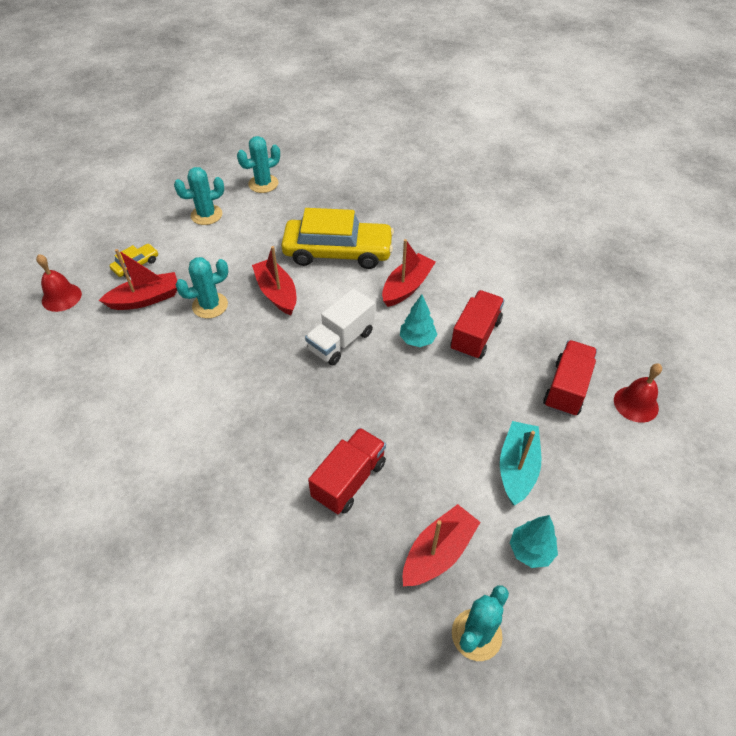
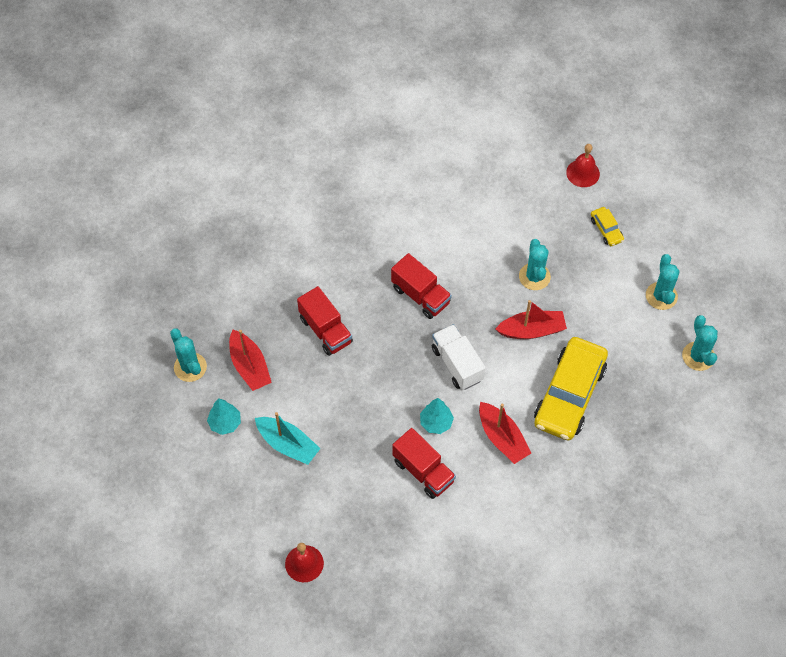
camera: 110 degrees right, 10 degrees up
red boat [99,249,177,310] -> none
red truck [543,340,597,416] -> red truck moved to [391,253,452,319]

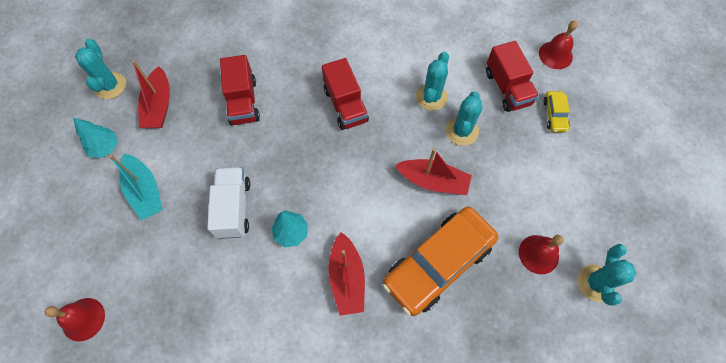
camera: 25 degrees right, 5 degrees up
red truck [392,428,456,499] -> red truck moved to [486,41,539,112]
white truck [432,324,486,390] -> white truck moved to [207,167,250,239]
yellow car [534,337,608,441] -> orange car [383,206,498,316]
turquoise cactus [646,254,679,310] -> turquoise cactus moved to [416,52,449,111]
none -> red bell [519,235,564,274]

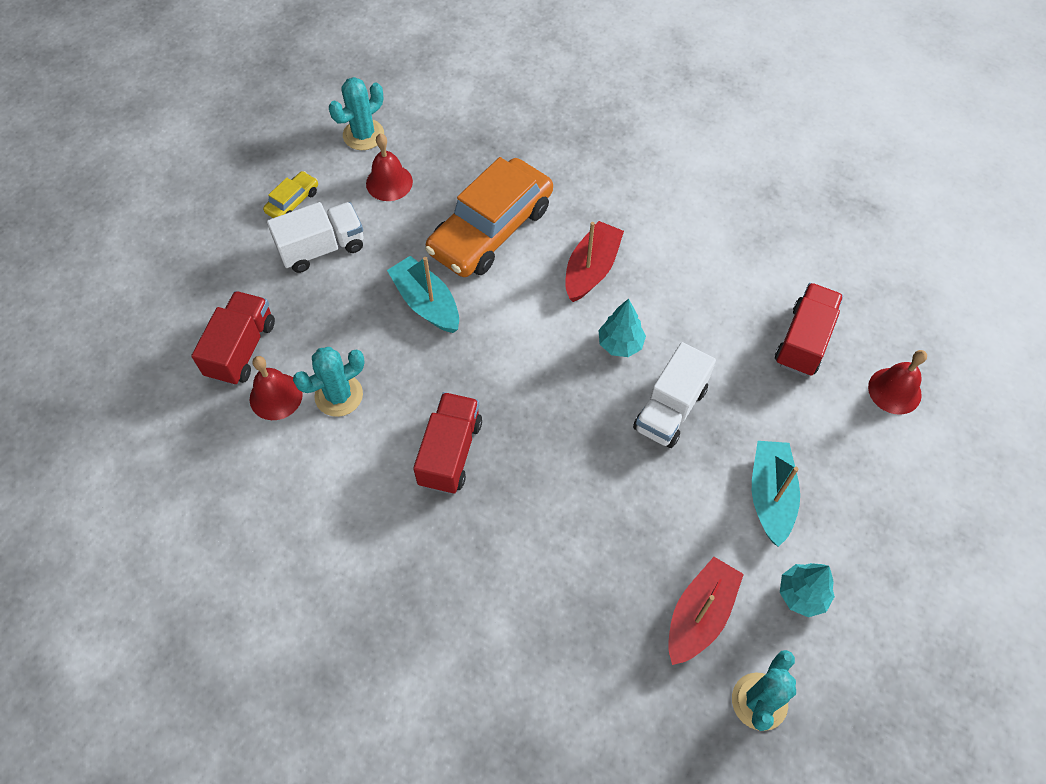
camera: 145 degrees left, 5 degrees down
red truck [220,55,260,125] -> red truck moved to [775,283,843,376]
orange car [383,206,498,316] -> orange car turned 135 degrees clockwise [425,157,553,277]
red boat [395,148,472,195] -> turquoise boat [387,256,459,333]
turquoise cactus [446,91,482,146] -> none
red bell [539,20,578,69] -> red bell moved to [250,356,303,420]
yellow car [543,91,570,133] -> yellow car moved to [263,171,318,218]
none -> white truck [267,202,364,273]

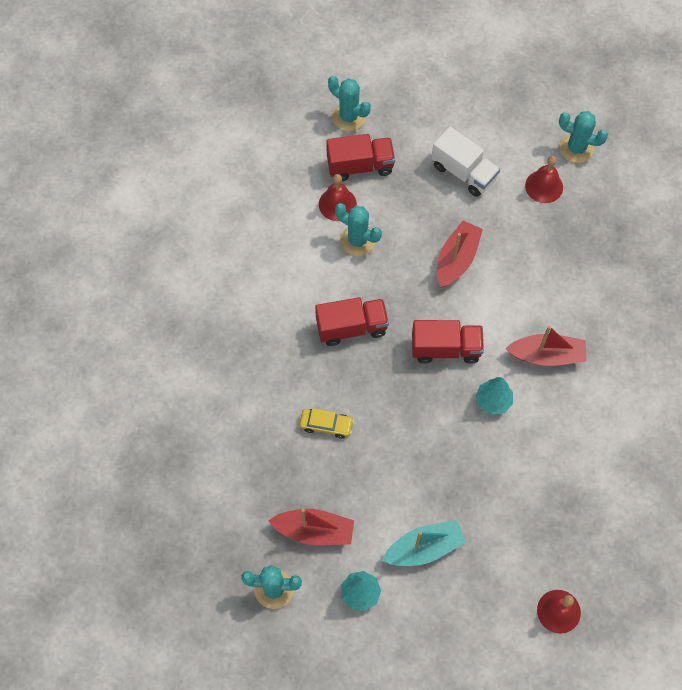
camera: 65 degrees right, 5 degrees up
yellow car [263,171,318,218] -> yellow car moved to [299,408,354,438]
turquoise boat [387,256,459,333] -> red boat [437,221,483,288]
orange car [425,157,553,277] -> none
white truck [633,342,716,448] -> none
red truck [775,283,843,376] -> red truck moved to [412,320,484,364]
none -> turquoise cactus [328,76,371,131]

